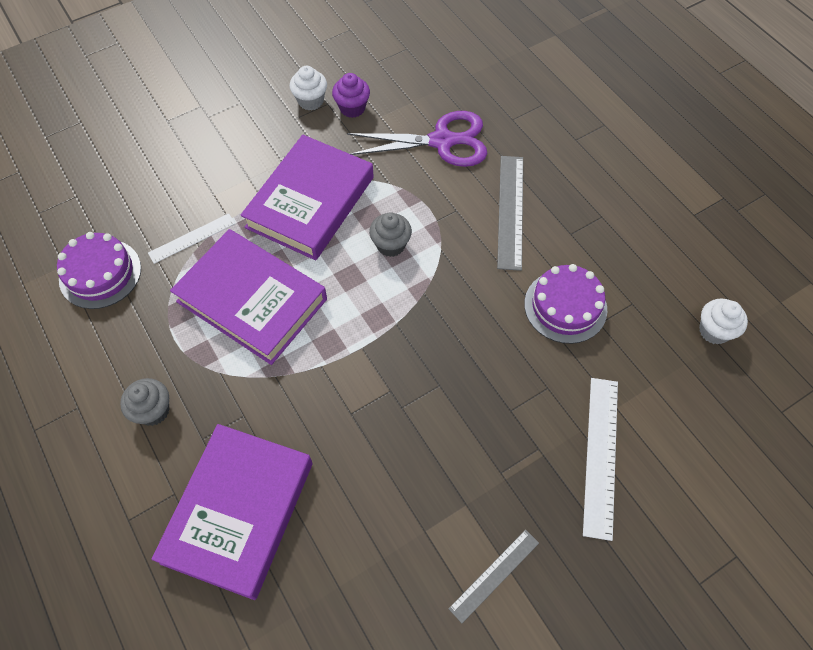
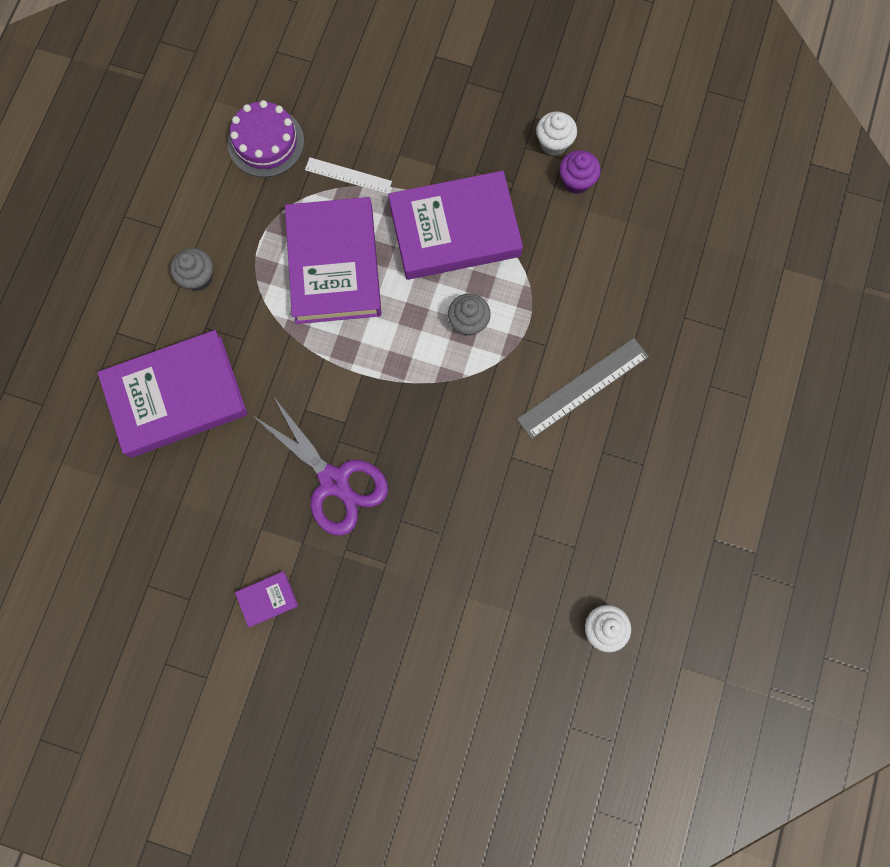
camera: 50 degrees right, 15 degrees up
purple scissors [347,111,487,167] -> purple scissors moved to [252,396,388,536]
grey ruler [448,530,539,623] -> purple book [235,571,298,627]
purple cake [524,264,607,344] -> none
white ruler [583,378,618,541] -> none

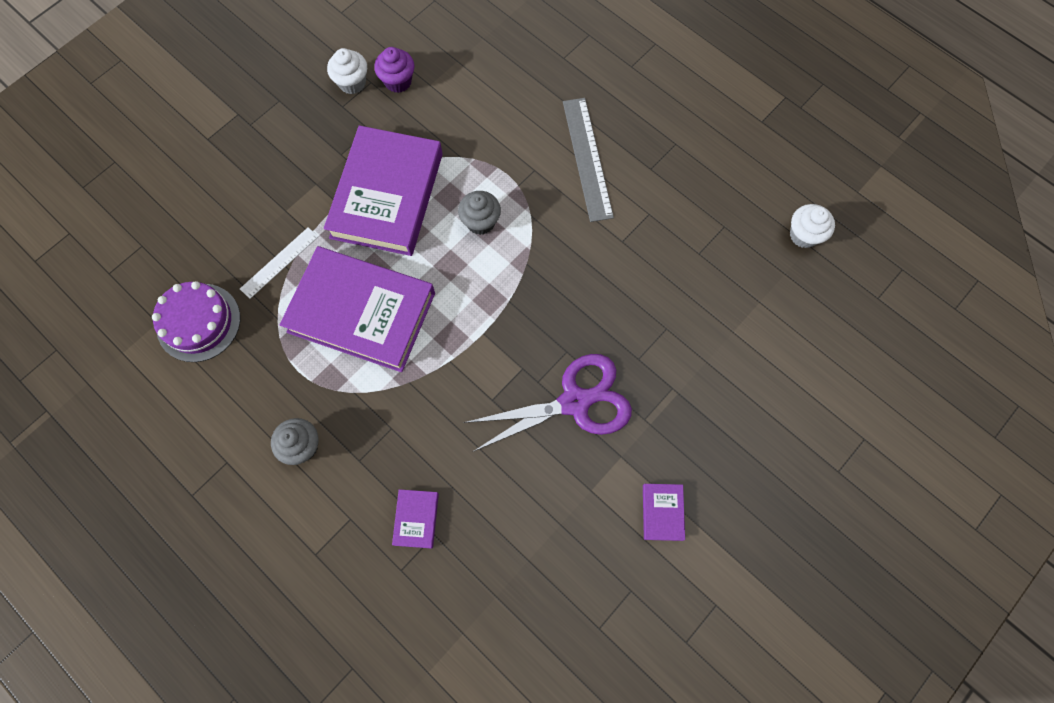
camera: 65 degrees left, 5 degrees down
purple book [97,330,248,458] -> purple book [392,489,439,549], size x0.40

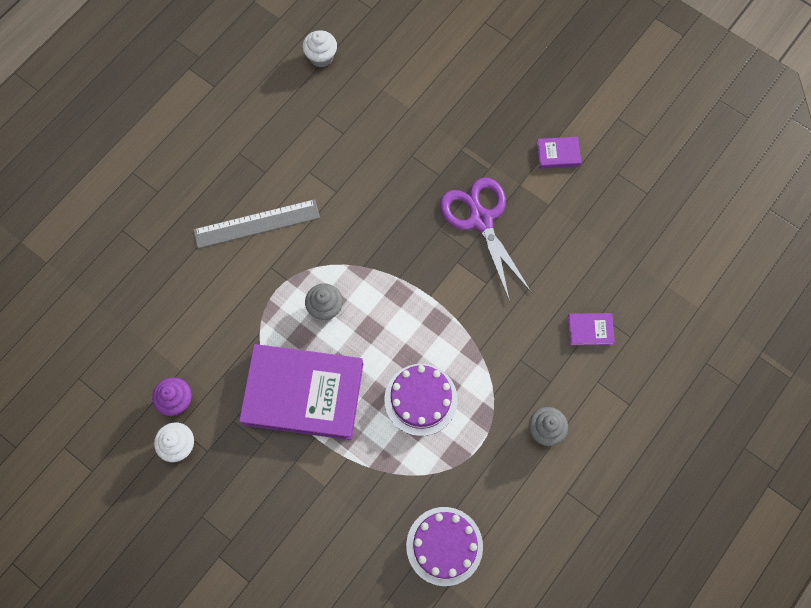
camera: 95 degrees left, 0 degrees up
white ruler [240,227,319,299] -> none
purple book [280,246,435,372] -> purple cake [384,364,458,436]

